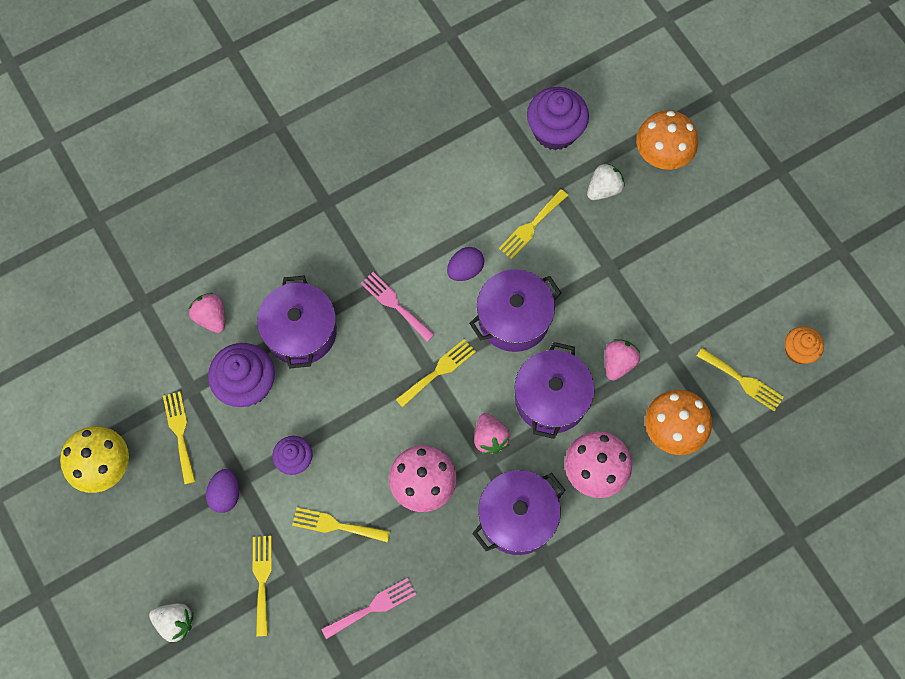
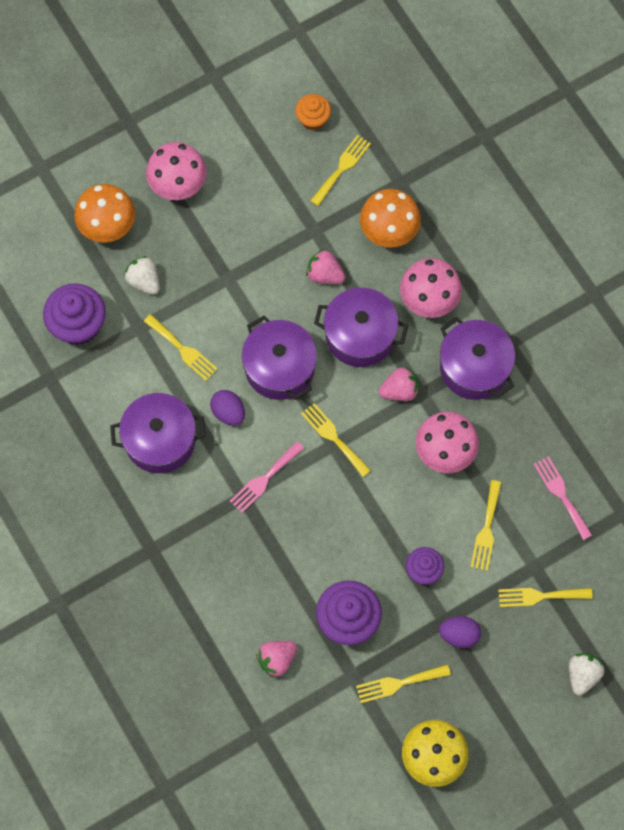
camera: 90 degrees left, 0 degrees up
purple pot [257,275,337,368] -> purple pot moved to [110,393,205,473]
none -> pink mushroom [146,142,207,200]

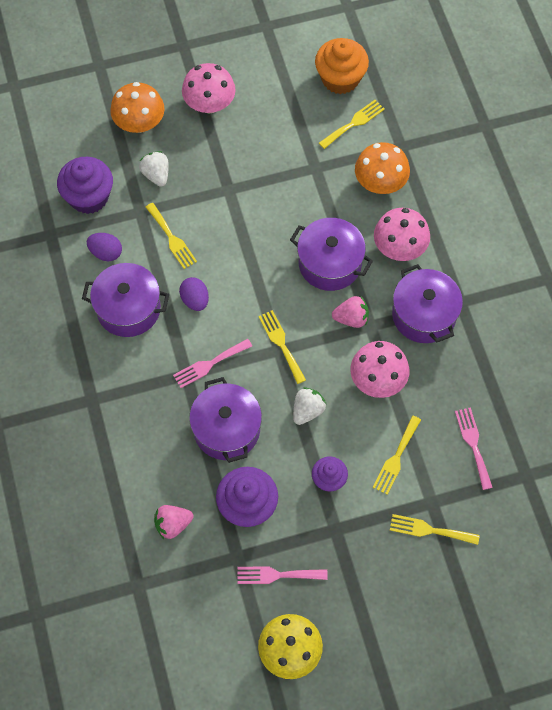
camera: 15 degrees right, 5 degrees down
purple pot [242,315,317,400] -> purple pot moved to [189,377,262,463]
orange cupcake [295,94,331,130] -> orange cupcake [315,38,369,94], size x1.68
pink strawberry [306,249,345,284] -> none
yellow fork [356,664,451,703] -> pink fork [237,566,328,584]
purple egg [439,616,481,648] -> purple egg moved to [87,233,122,261]
white strawberry [569,653,605,696] -> white strawberry moved to [293,387,327,425]

